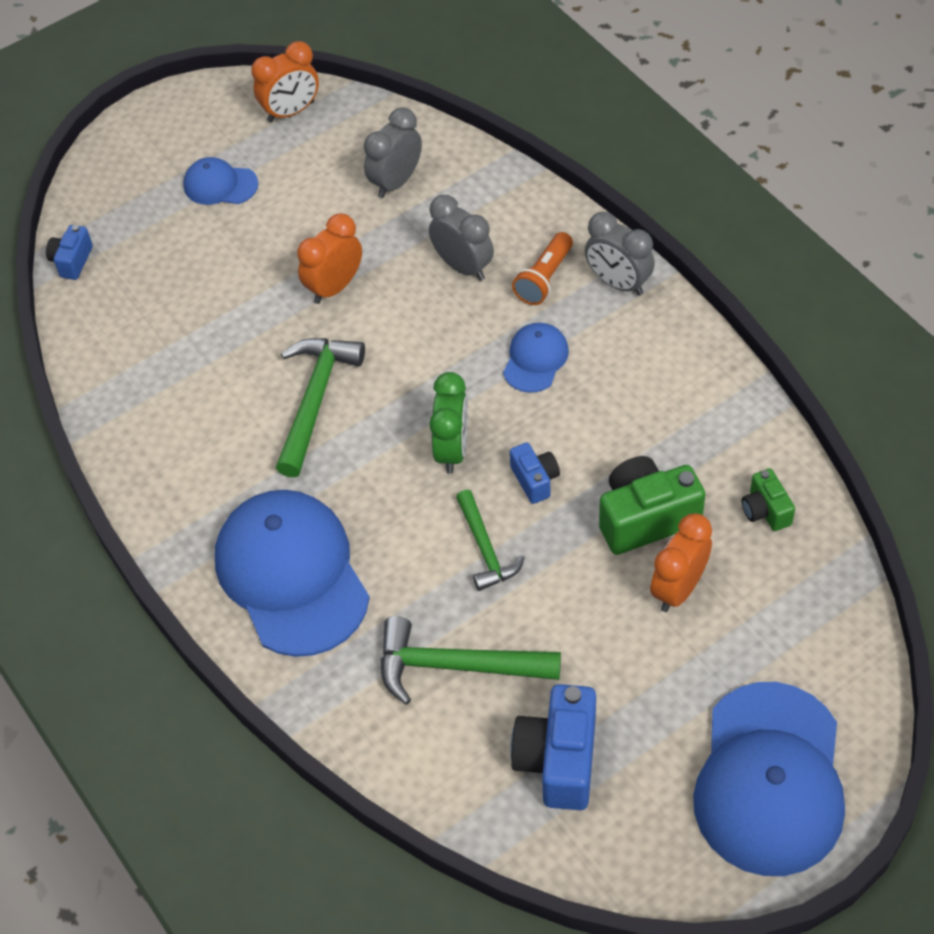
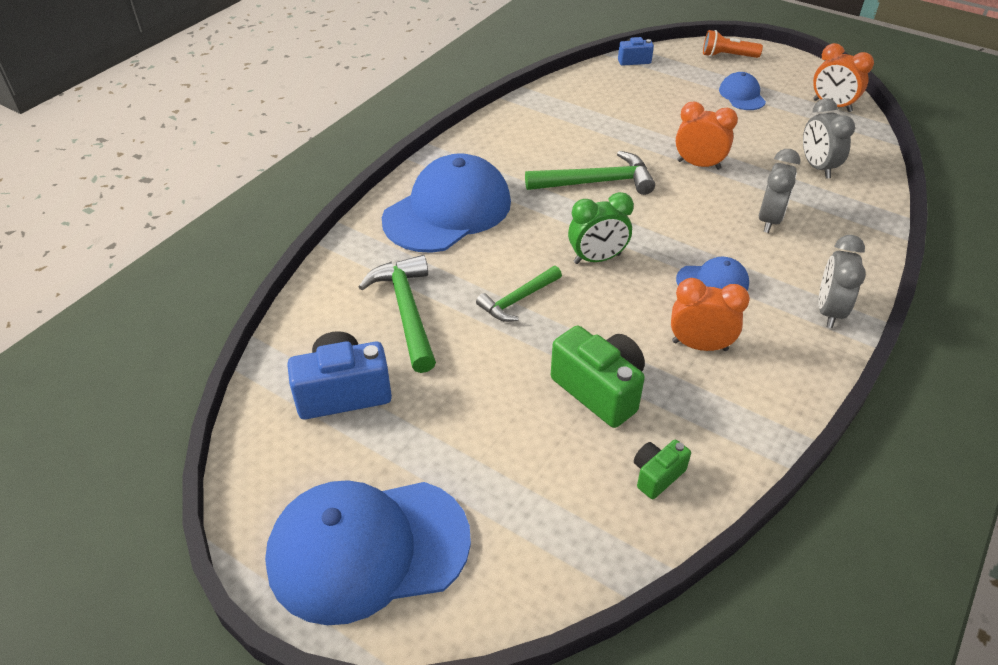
camera: 65 degrees right, 10 degrees down
grey clock [364,107,422,198] -> grey clock turned 120 degrees counterclockwise [803,98,855,179]
blue camera [510,442,560,504] -> none
orange flashlight [512,232,573,305] -> orange flashlight moved to [703,30,763,58]
orange clock [650,514,712,612] -> orange clock moved to [671,278,750,351]

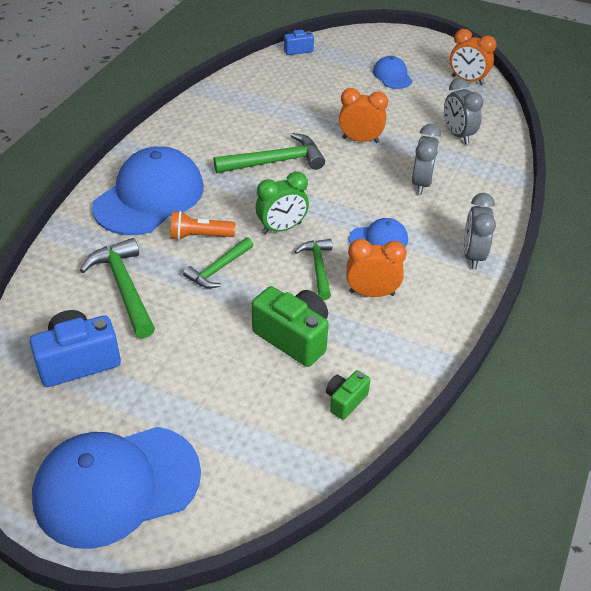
camera: 10 degrees left, 0 degrees up
orange flashlight [703,30,763,58] -> orange flashlight moved to [171,211,236,240]
none -> green hammer [295,239,332,300]

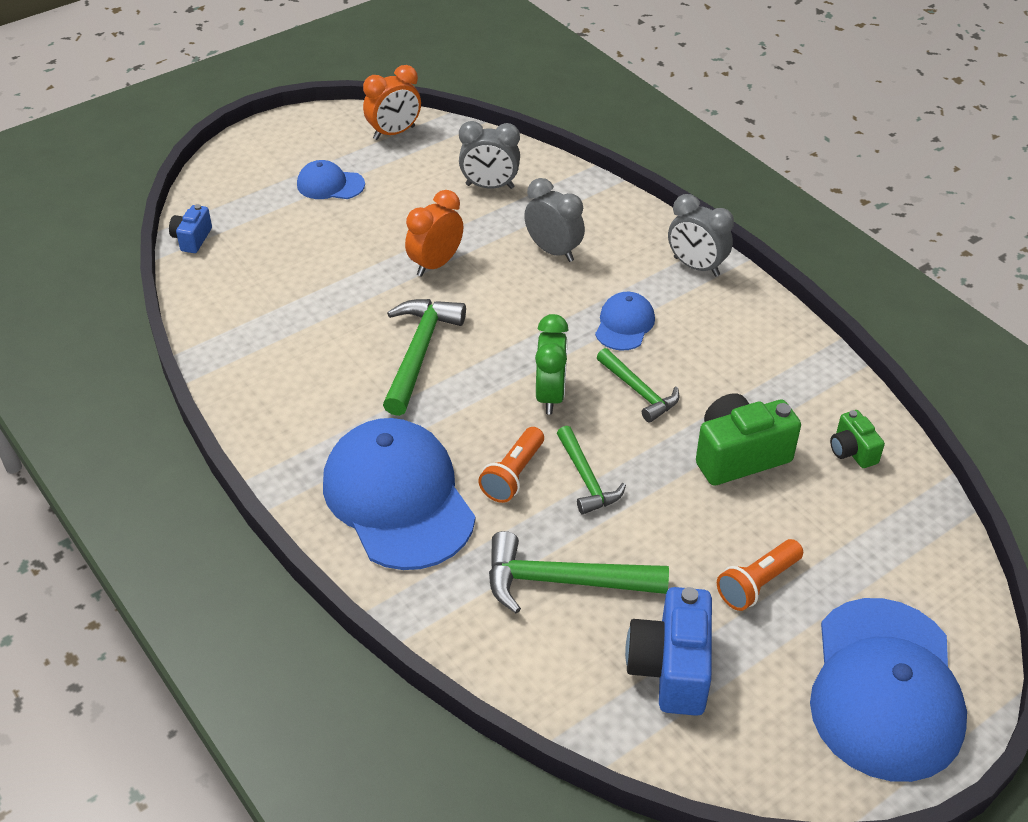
camera: 60 degrees left, 0 degrees up
green hammer [295,239,332,300] -> green hammer turned 150 degrees counterclockwise [597,348,679,423]
orange clock [346,239,407,297] -> none
none -> orange flashlight [717,539,803,611]

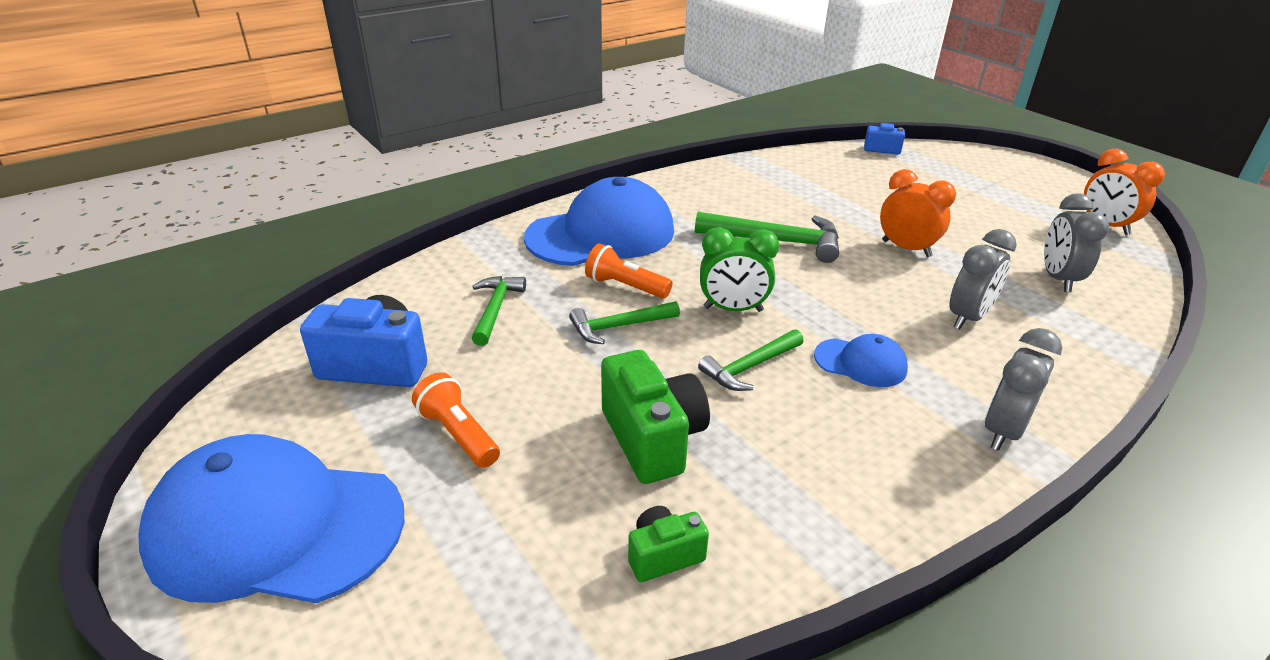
camera: 90 degrees right, 10 degrees down
blue cap [297,160,365,199] -> none
green hammer [489,531,669,614] -> green hammer [472,276,526,346], size x0.64

